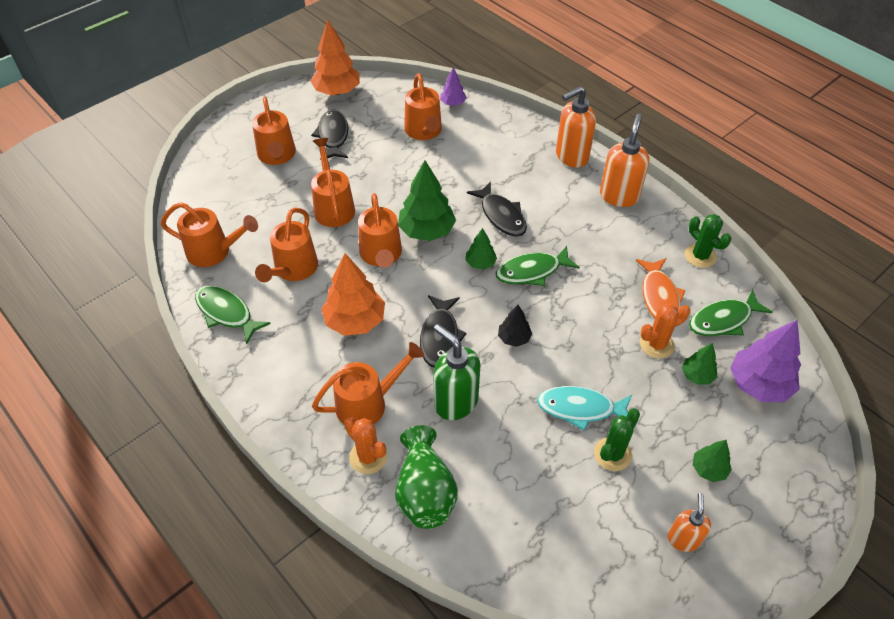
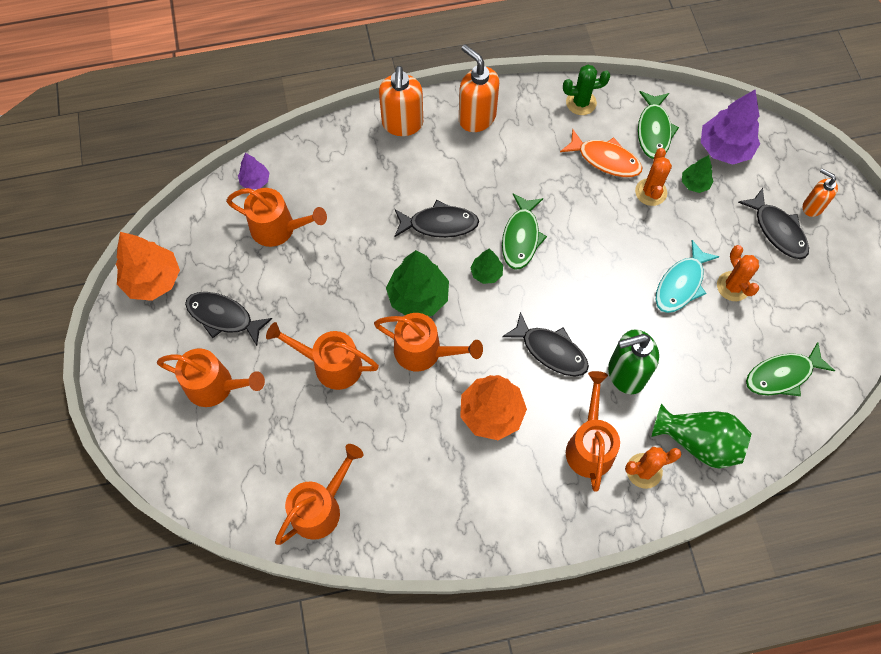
camera: 60 degrees left, 15 degrees up
green fish [195,285,271,345] -> green fish moved to [746,342,835,396]
orange watering can [255,208,318,282] -> none
black tree [498,305,532,347] -> none
green cactus [594,409,640,471] -> orange cactus [717,245,759,301]
orange soap dispenser [668,493,711,552] -> orange soap dispenser moved to [803,168,838,217]
green tree [693,440,732,482] -> black fish [738,188,809,259]

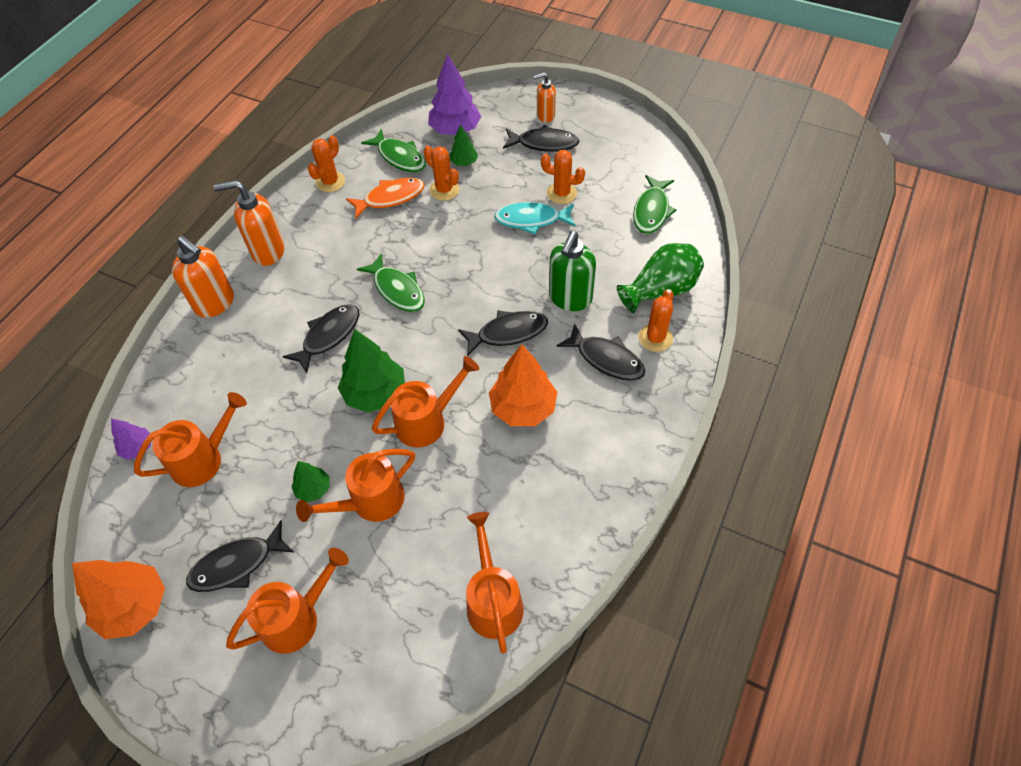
camera: 50 degrees left, 10 degrees down
green tree [470,249,503,284] -> green tree moved to [291,461,329,502]
green cactus [563,65,610,115] -> orange cactus [307,135,345,192]
orange watering can [566,371,620,492] -> black fish [556,323,645,381]
turquoise fish [656,240,720,313] -> turquoise fish turned 105 degrees clockwise [494,202,576,234]

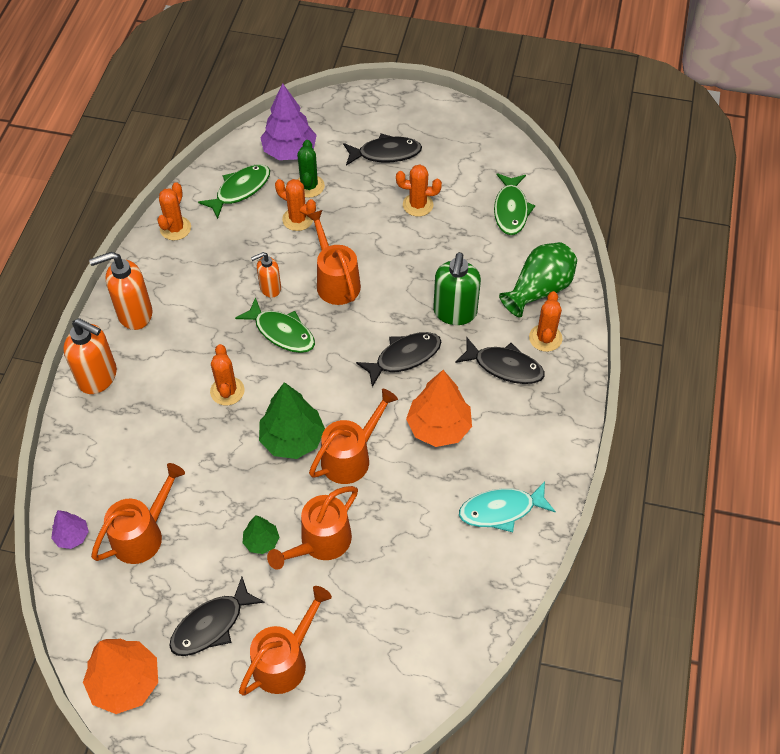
camera: 15 degrees left, 0 degrees up
black fish [283,304,359,374] -> orange cactus [210,344,245,405]
orange fish [346,178,425,219] -> none
green fish [361,129,426,172] -> green fish turned 75 degrees counterclockwise [198,164,270,219]
green tree [449,124,478,166] -> green cactus [297,140,325,198]
orange watering can [466,512,524,654] -> orange watering can moved to [306,210,361,305]
turquoise fish [494,202,576,234] -> turquoise fish moved to [459,481,556,532]
orange soap dispenser [533,72,556,122] -> orange soap dispenser moved to [251,252,281,298]

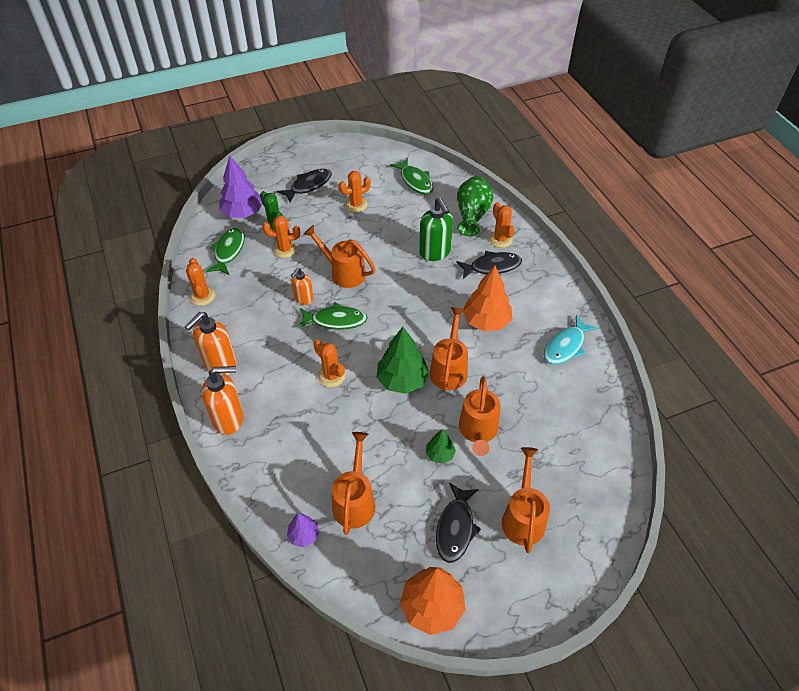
camera: 35 degrees left, 5 degrees down
black fish [356,332,441,387] -> none

